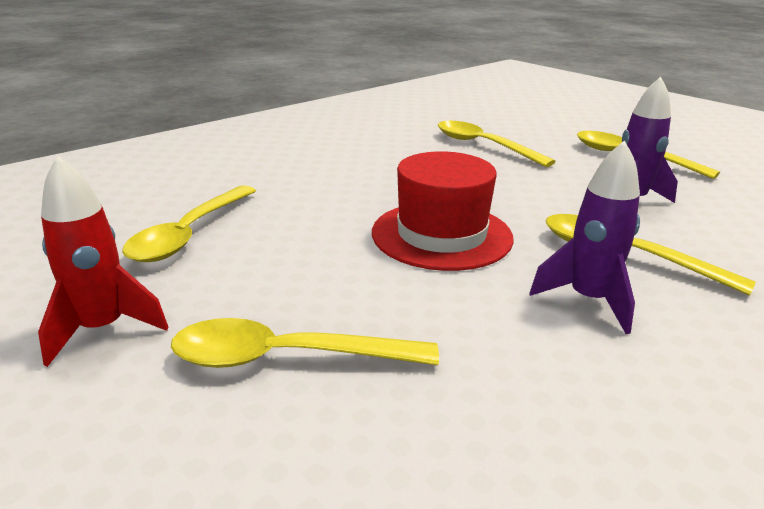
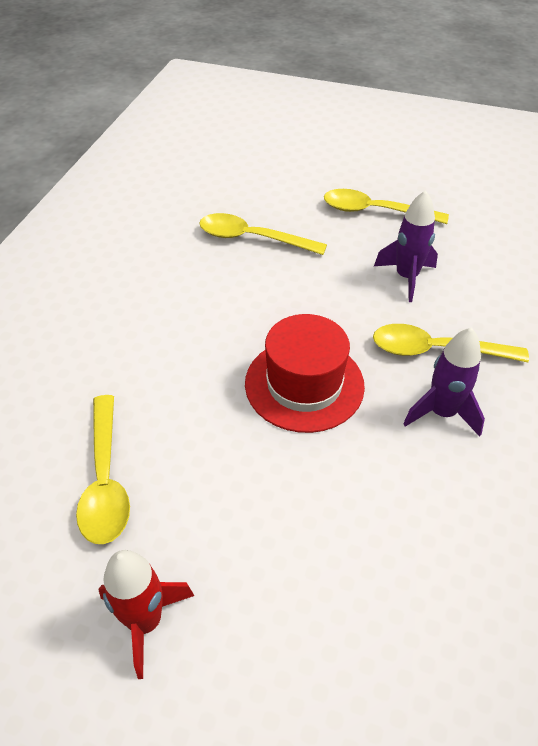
camera: 30 degrees left, 20 degrees up
yellow spoon [171,318,439,368] -> none

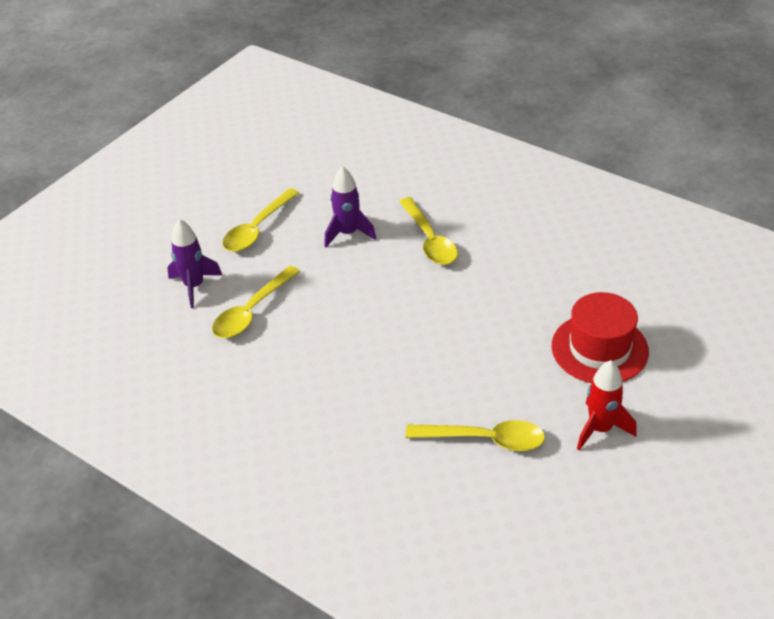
camera: 70 degrees left, 5 degrees down
red hat [245,314,365,433] -> red hat moved to [551,292,649,383]
yellow spoon [373,324,529,362] -> yellow spoon turned 45 degrees counterclockwise [399,197,458,265]
purple rocket [403,327,485,437] -> purple rocket moved to [167,219,222,308]

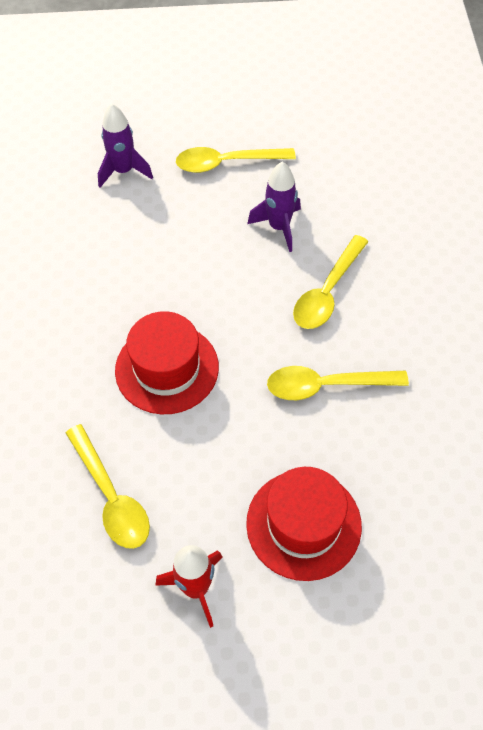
camera: 50 degrees right, 15 degrees up
yellow spoon [212,266,300,338] -> yellow spoon moved to [267,366,409,400]
none -> red hat [115,311,219,414]

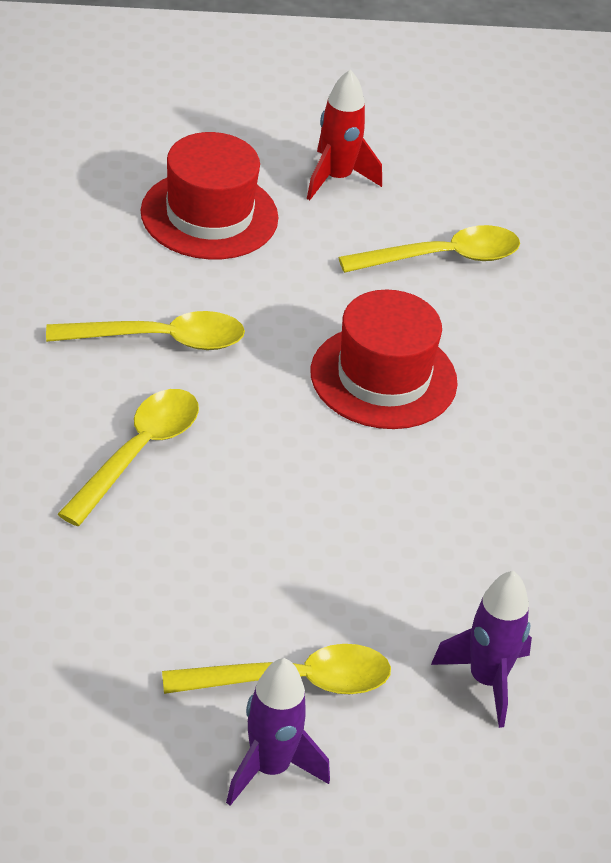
camera: 175 degrees right, 15 degrees down
yellow spoon [66,424,150,549] -> yellow spoon turned 105 degrees clockwise [338,225,520,273]
purple rocket [247,162,301,252] -> purple rocket moved to [226,658,330,806]

